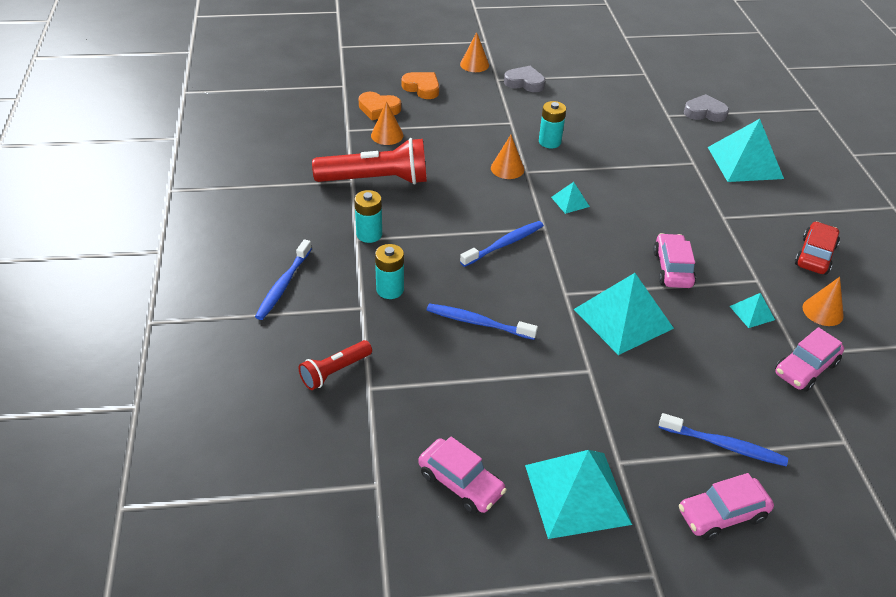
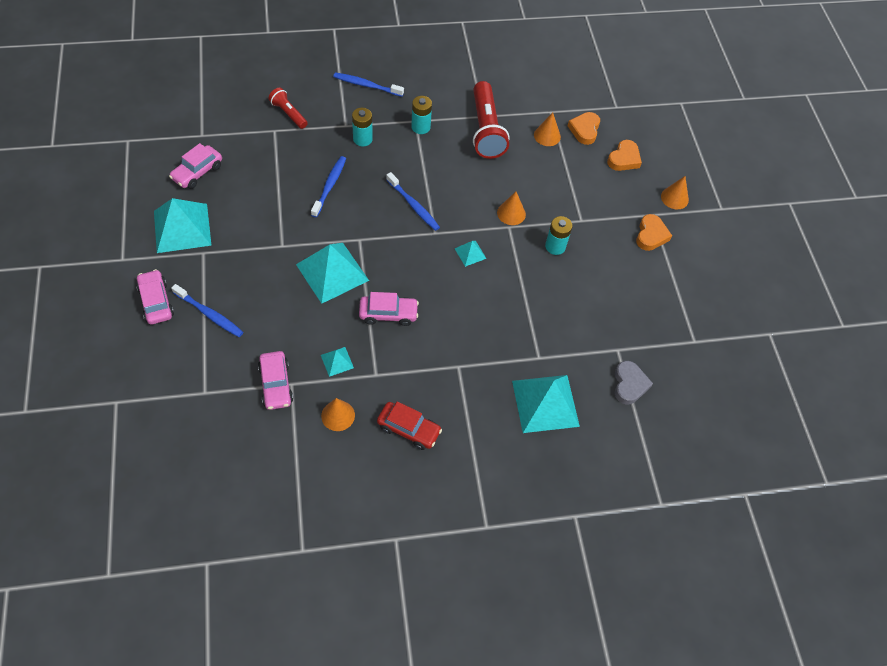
camera: 85 degrees right, 15 degrees up
grey heart [504,66,545,92] -> orange heart [636,214,672,251]
blue toothbrush [659,413,788,466] -> blue toothbrush turned 75 degrees counterclockwise [171,284,243,337]
pink car [775,327,844,392] -> pink car turned 150 degrees counterclockwise [258,351,293,410]

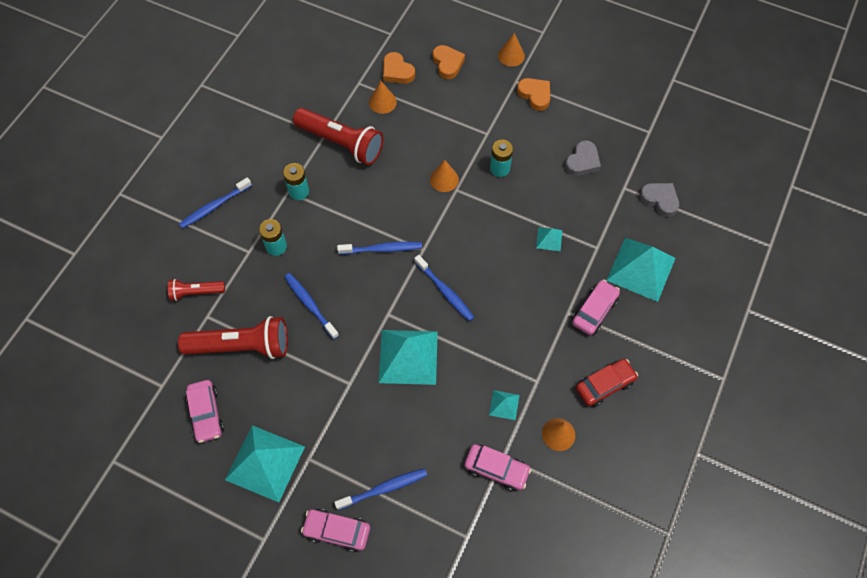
camera: 50 degrees left, 5 degrees up
pink car [359,292,419,326] -> pink car moved to [572,280,620,335]
turquoise pyramid [454,241,487,267] -> turquoise pyramid moved to [536,227,562,251]
none -> red flashlight [178,316,288,359]
none -> blue toothbrush [414,255,474,321]
none -> grey heart [565,141,601,176]

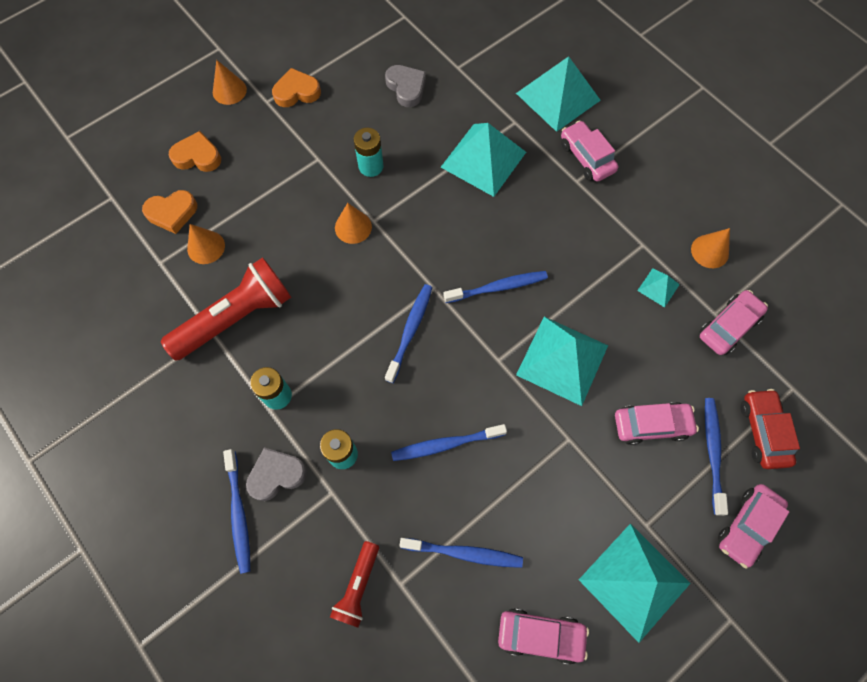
camera: 65 degrees left, 5 degrees up
red flashlight [178,316,288,359] -> blue toothbrush [399,538,523,568]
turquoise pyramid [536,227,562,251] -> turquoise pyramid [441,123,526,197], size x2.18
red car [576,359,638,407] -> red car moved to [740,389,800,469]
grey heart [640,183,679,217] -> grey heart moved to [246,447,307,501]
none -> pink car [615,402,699,445]

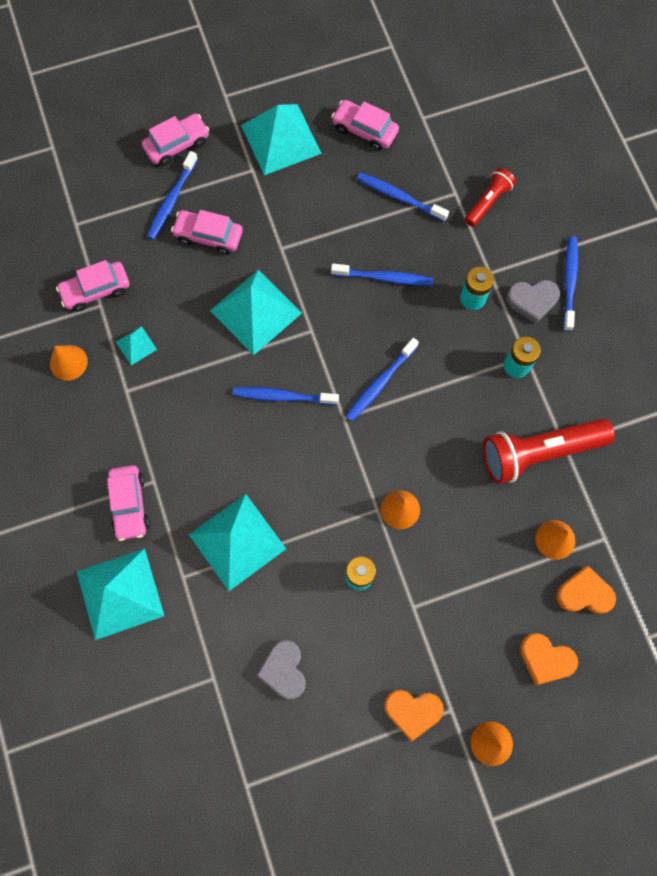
camera: 160 degrees left, 5 degrees up
red car [740,389,800,469] -> none

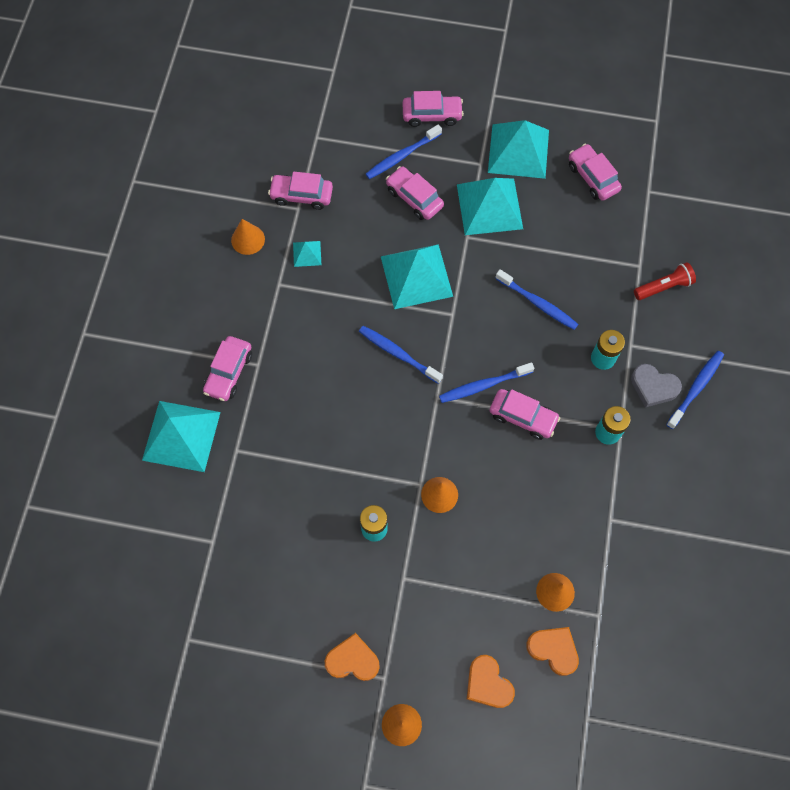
camera: 30 degrees right, 5 degrees down
turquoise pyramid [189,494,286,591] -> turquoise pyramid moved to [457,178,523,235]
grey heart [256,640,306,699] -> none
blue toothbrush [357,173,449,222] -> none
orange heart [384,690,444,742] -> orange heart turned 150 degrees clockwise [325,633,380,681]
red flashlight [483,419,615,484] -> none
none -> pink car [490,389,560,440]

